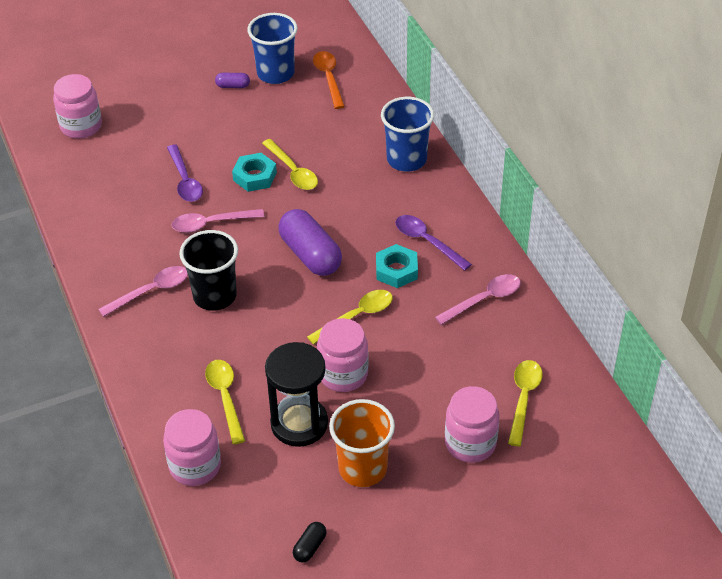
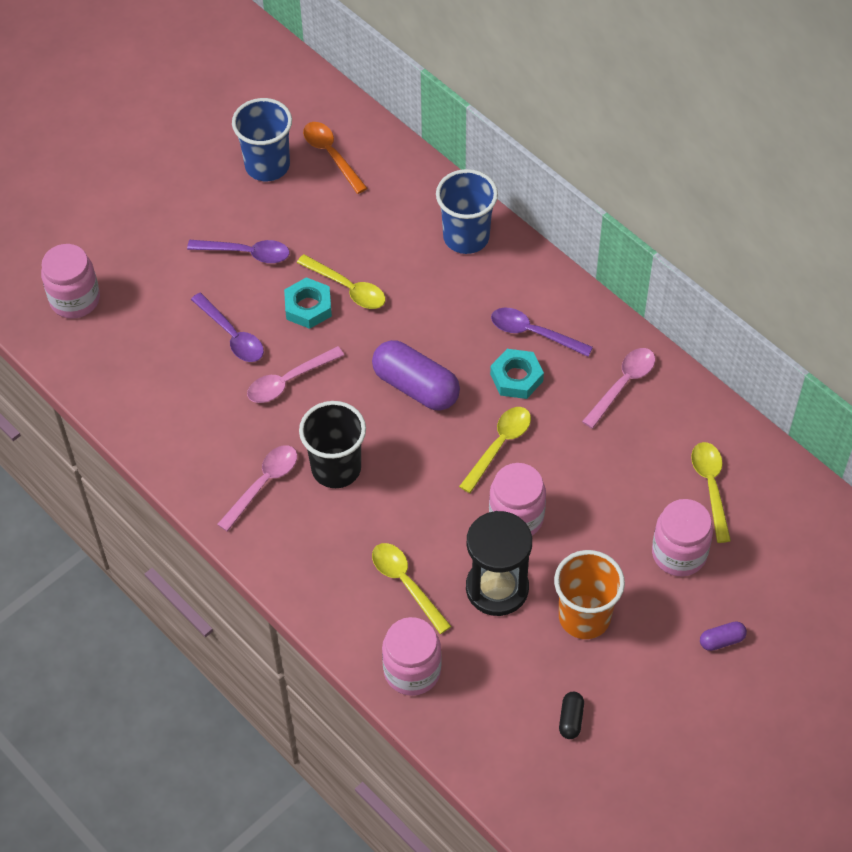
camera: 20 degrees left, 10 degrees up
purple capsule [215,73,250,88] -> purple capsule moved to [700,622,747,651]
none -> purple spoon [187,240,290,263]

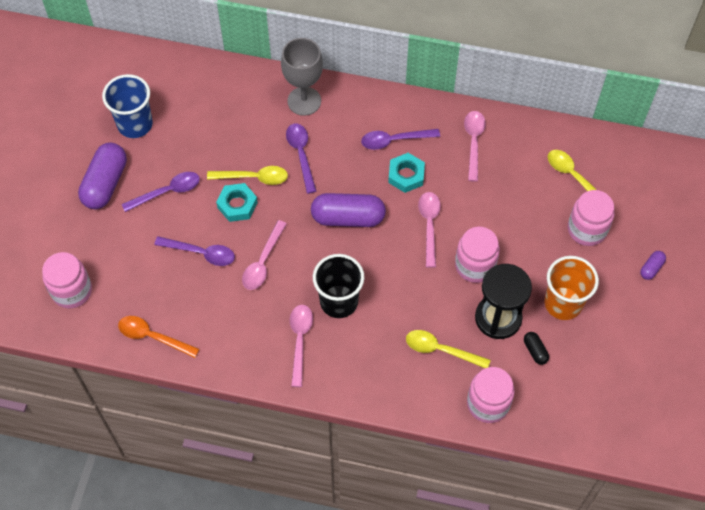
camera: 35 degrees left, 5 degrees up
orange spoon [303,122,367,194] -> orange spoon moved to [118,316,200,358]
blue cup [436,169,498,254] -> grey goblet [281,38,323,116]
yellow spoon [459,407,531,493] -> pink spoon [418,192,441,268]
black capsule [559,692,584,739] -> black capsule moved to [524,332,549,365]
none -> purple capsule [78,143,127,209]
none -> purple spoon [286,124,316,194]

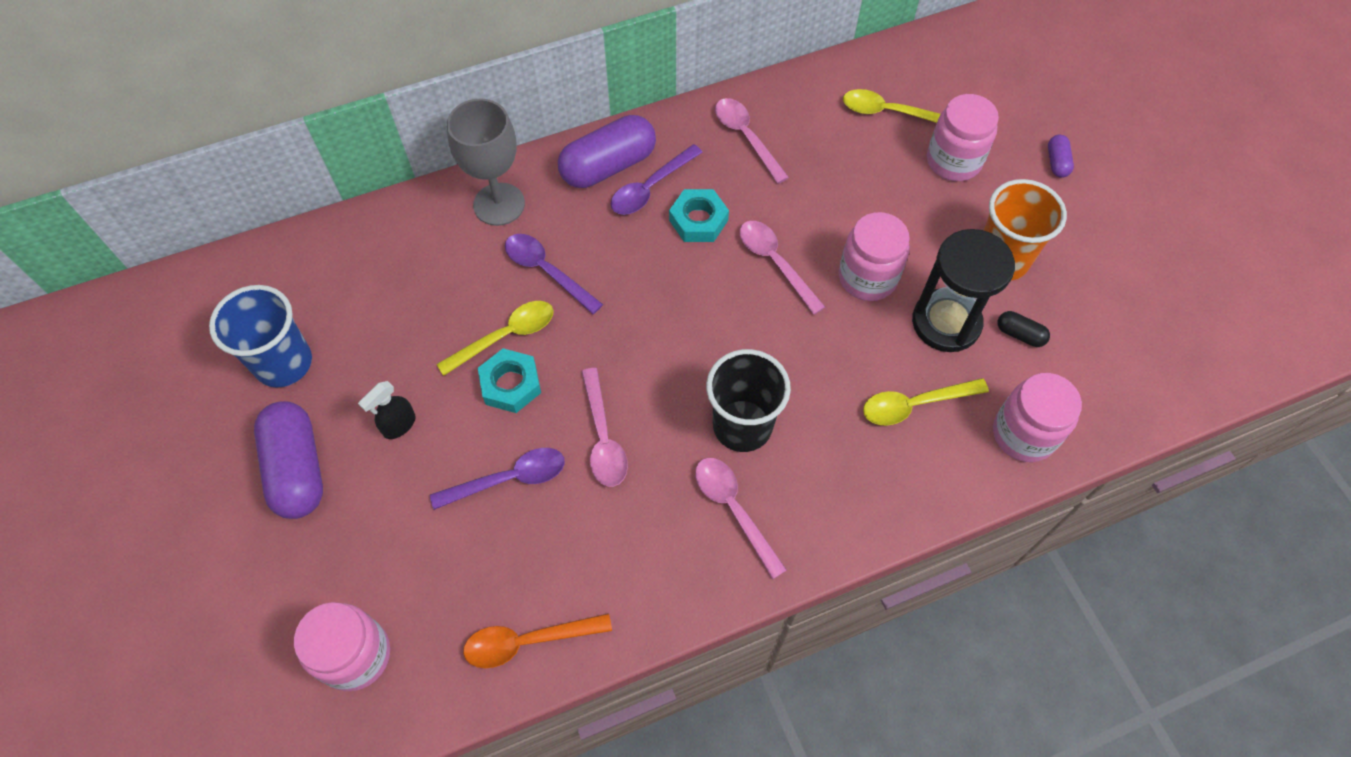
camera: 35 degrees left, 0 degrees up
purple spoon [122,172,200,212] -> black spray bottle [358,381,415,439]
purple capsule [311,193,386,227] -> purple capsule moved to [558,115,656,188]

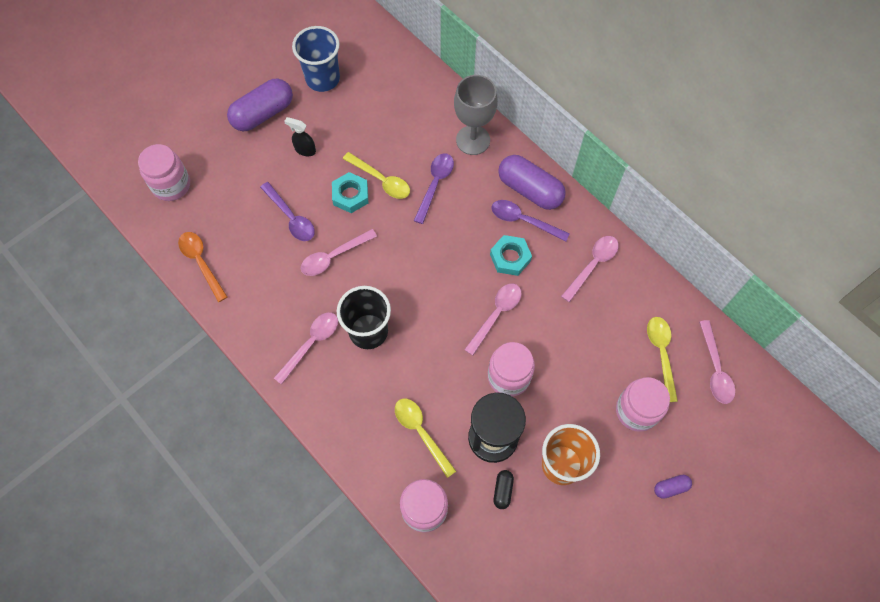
camera: 70 degrees right, 5 degrees up
none -> pink spoon [699,320,735,404]

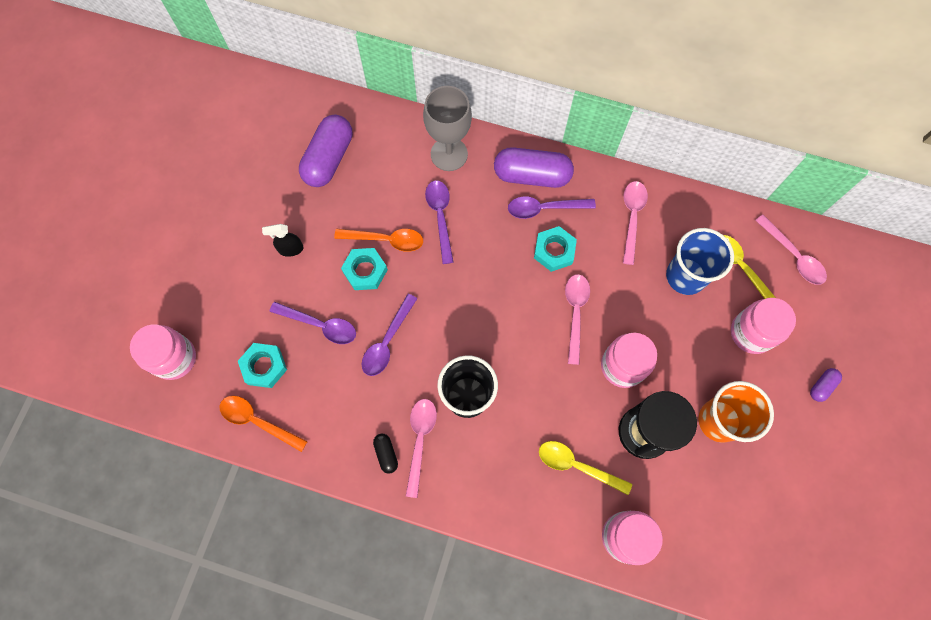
camera: 30 degrees left, 5 degrees up
purple capsule [227,79,293,131] -> purple capsule moved to [299,115,352,187]
blue cup [292,26,340,92] -> blue cup moved to [666,228,734,295]
pink spoon [301,229,377,276] -> purple spoon [362,294,418,376]
yellow spoon [343,152,410,199] -> orange spoon [334,229,423,252]
black capsule [493,470,514,509] -> black capsule moved to [373,434,398,474]
none -> turquoise nut [238,343,287,388]

